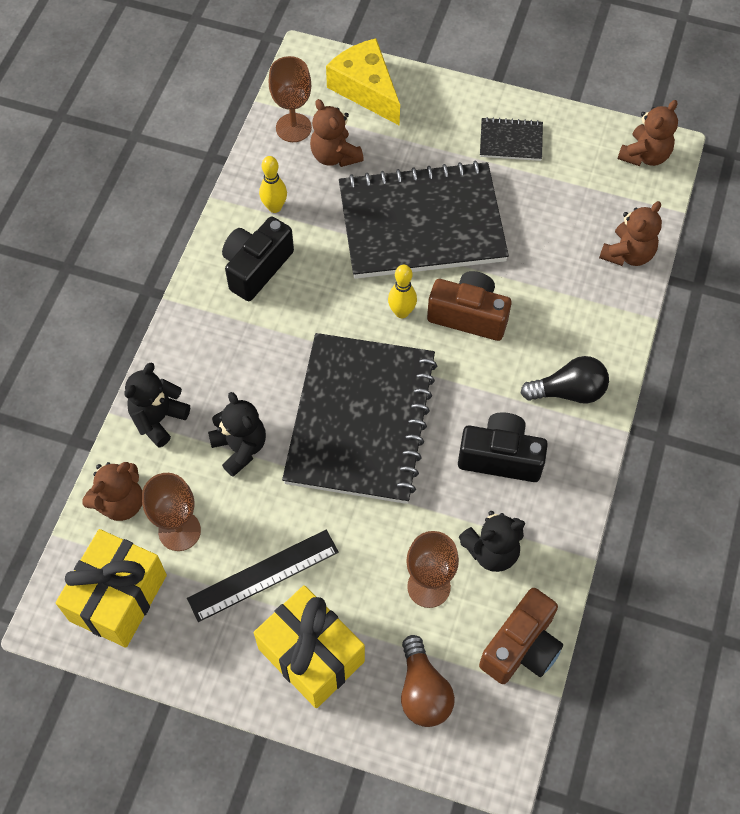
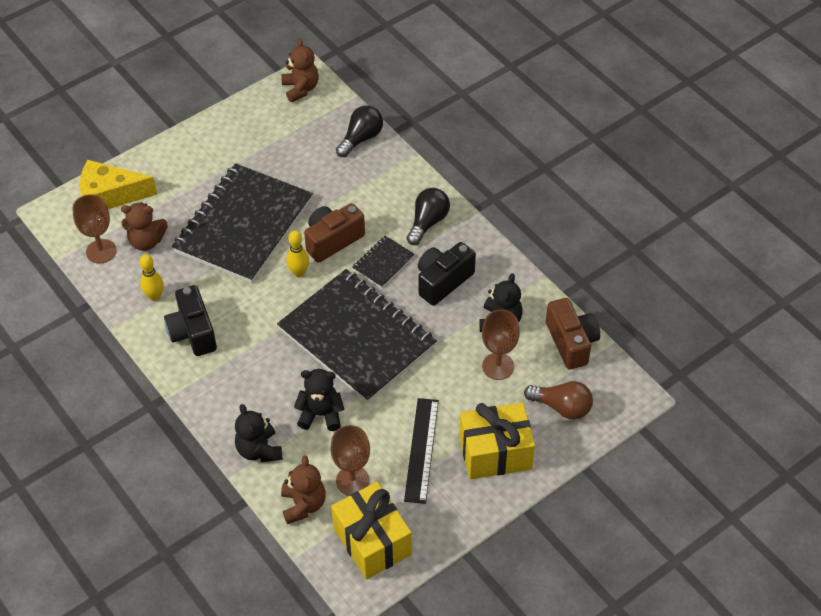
camera: 55 degrees left, 10 degrees down
black notebook [480,117,543,161] -> black notebook moved to [352,236,415,288]
brown teddy bear [599,201,662,266] -> black light bulb [336,105,383,157]

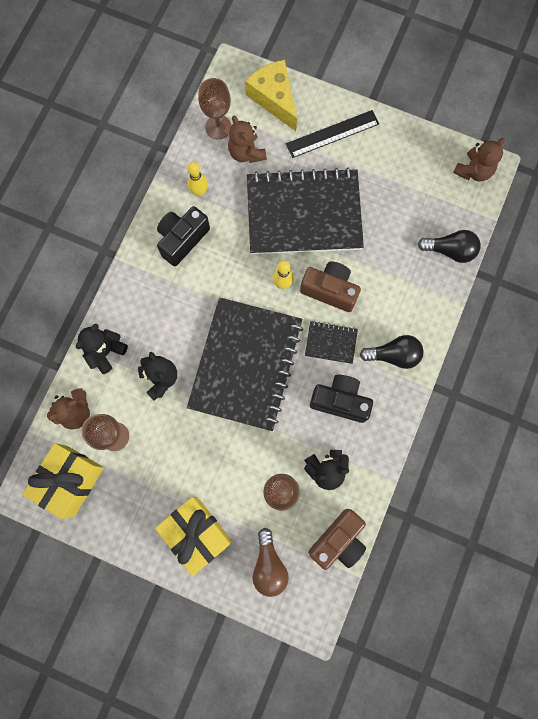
camera: 60 degrees right, 25 degrees up
black ruler [404,398,439,504] -> black ruler moved to [286,110,379,158]

